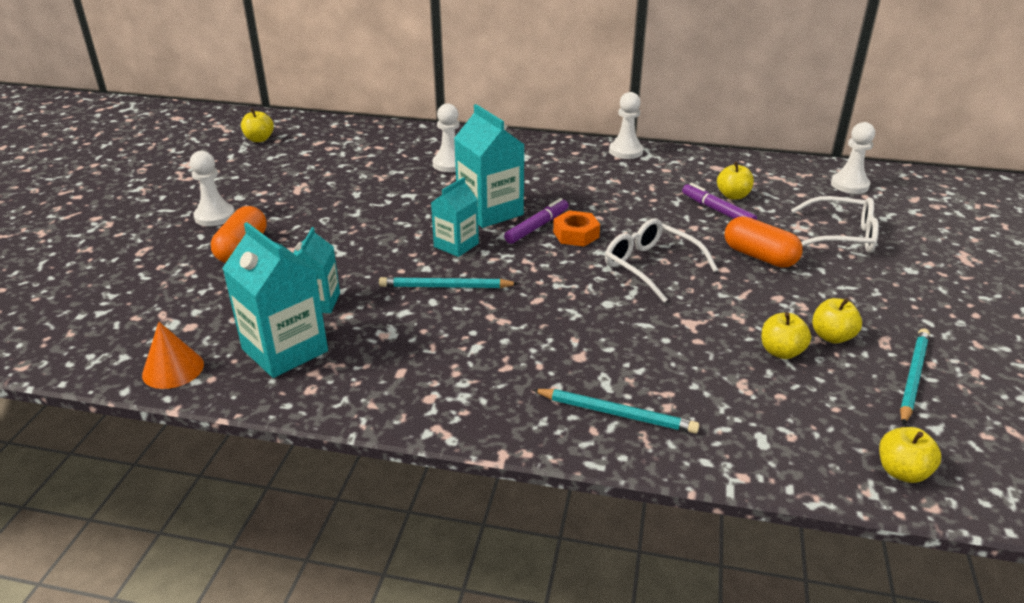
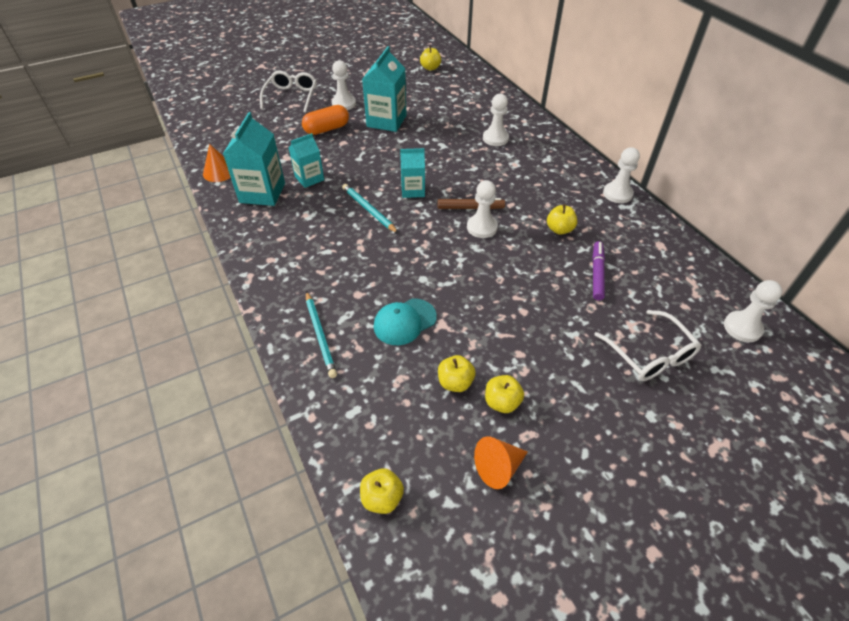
camera: 50 degrees right, 15 degrees up
turquoise carton [454,104,525,228] -> turquoise carton moved to [362,46,406,132]
purple marker [504,198,569,244] -> brown marker [438,198,505,209]
orange nut [553,210,600,246] -> white pawn [467,180,498,238]
white glasses [605,218,718,303] -> white glasses moved to [260,71,317,113]
yellow apple [717,162,754,200] -> yellow apple moved to [547,204,577,235]
orange capsule [724,216,803,268] -> none
turquoise pencil [900,328,930,425] -> orange cone [474,436,528,489]
none -> turquoise cap [374,299,437,345]

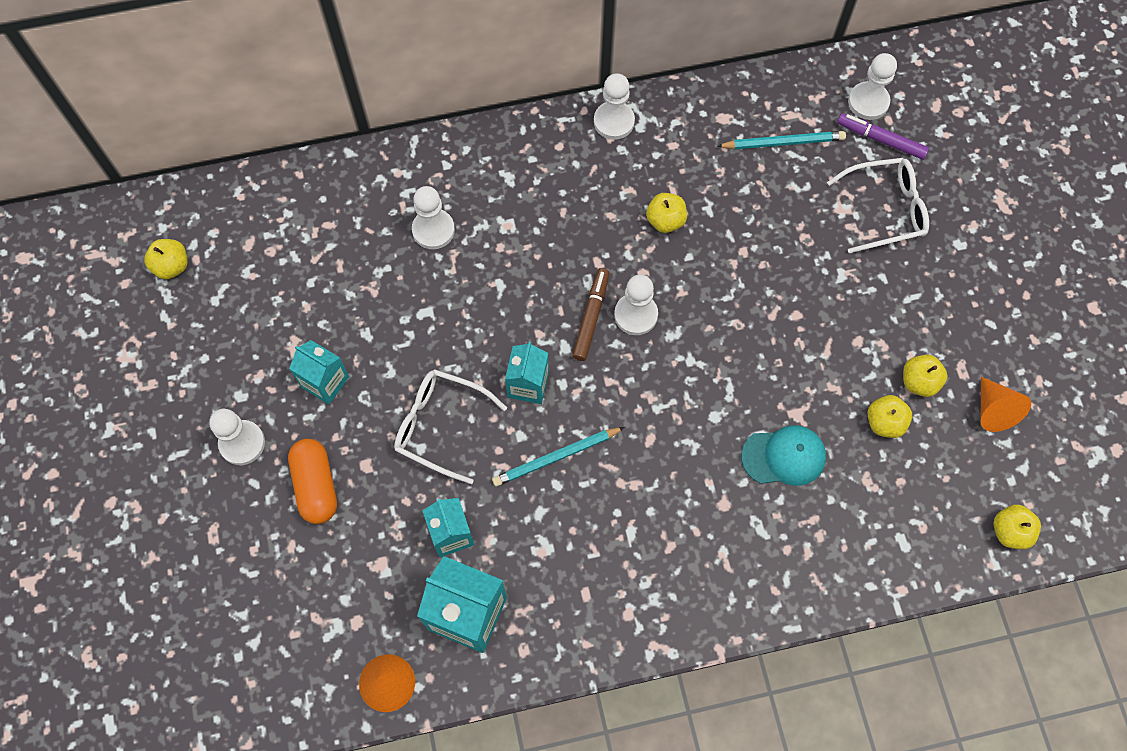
camera: 75 degrees left, 20 degrees up
white glasses [260,71,317,113] -> white glasses moved to [394,369,507,484]
turquoise pencil [306,291,337,378] -> turquoise pencil moved to [717,131,846,150]
turquoise carton [362,46,406,132] -> turquoise carton [289,340,349,404], size x0.62
turquoise cap [374,299,437,345] -> turquoise cap turned 75 degrees counterclockwise [741,425,826,486]
purple marker [592,241,605,300] -> purple marker moved to [837,113,929,160]

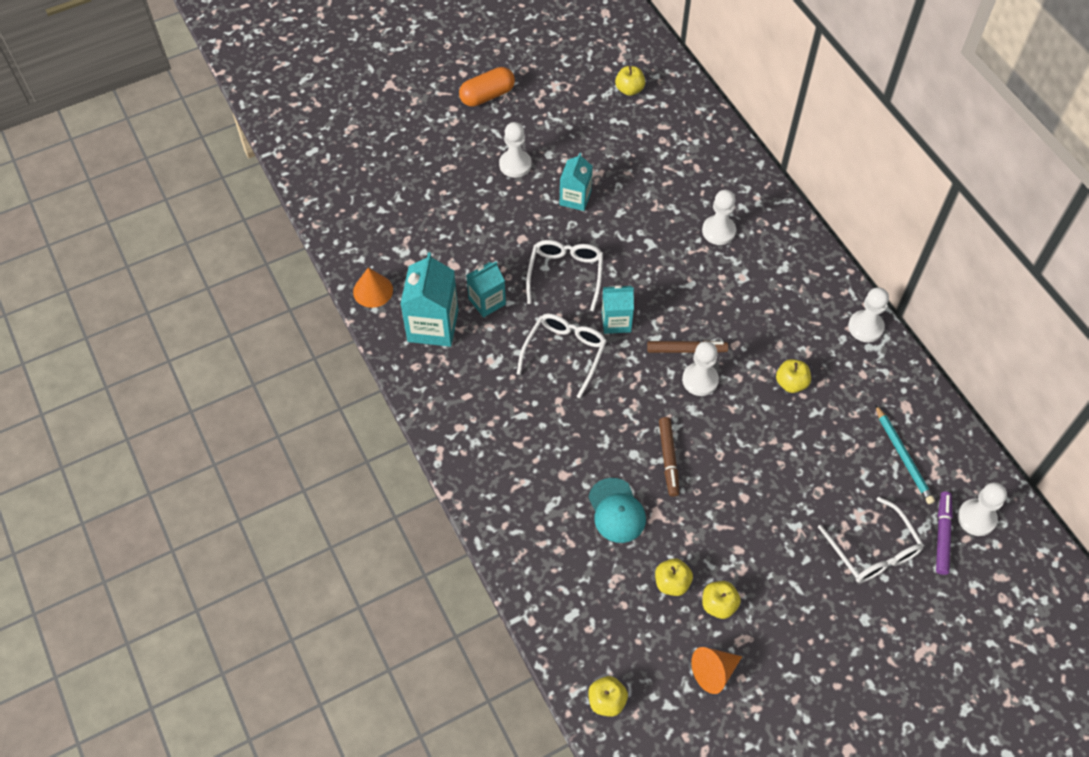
camera: 75 degrees right, 10 degrees down
orange capsule [288,439,337,524] -> orange capsule moved to [459,67,515,107]
turquoise pencil [492,427,625,486] -> white glasses [517,314,607,398]
none -> brown marker [659,417,679,497]

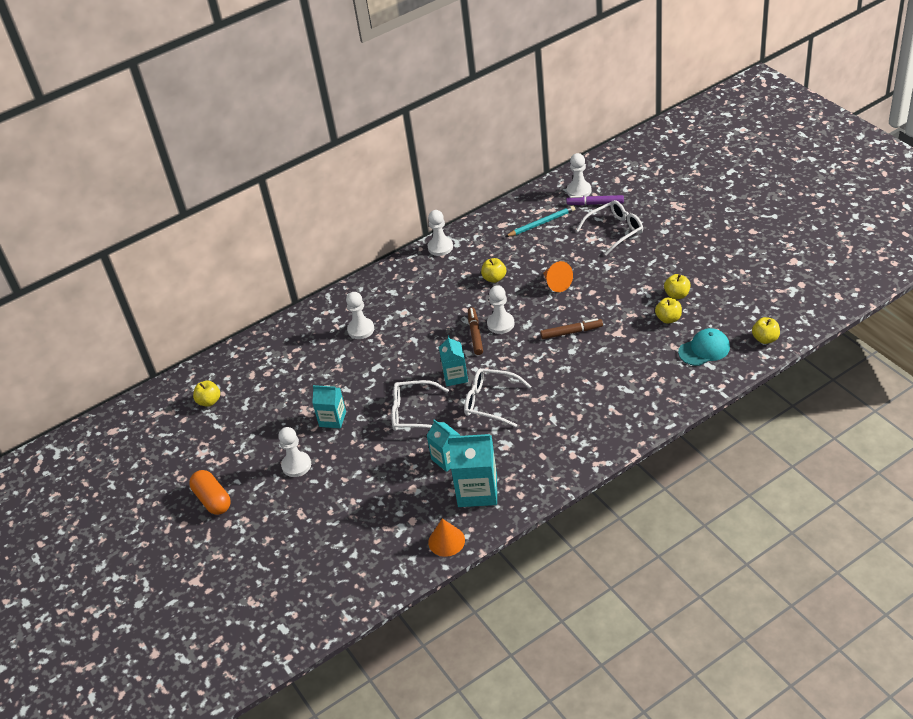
camera: 90 degrees left, 15 degrees down
turquoise cap [588,478,646,543] -> turquoise cap moved to [678,328,730,366]
orange cone [691,647,742,694] -> orange cone moved to [543,261,573,292]

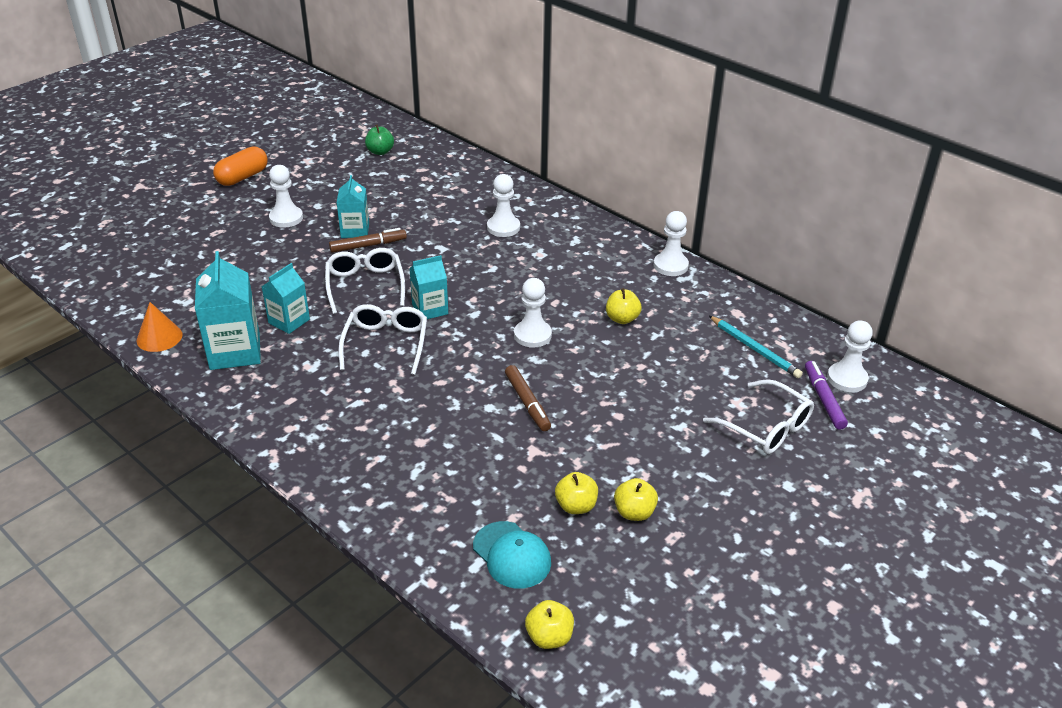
camera: 70 degrees right, 5 degrees down
yellow apple [193,381,220,407] -> green apple [365,124,394,155]
brown marker [468,307,483,355] -> brown marker moved to [329,228,407,253]
orange cone [543,261,573,292] -> none

